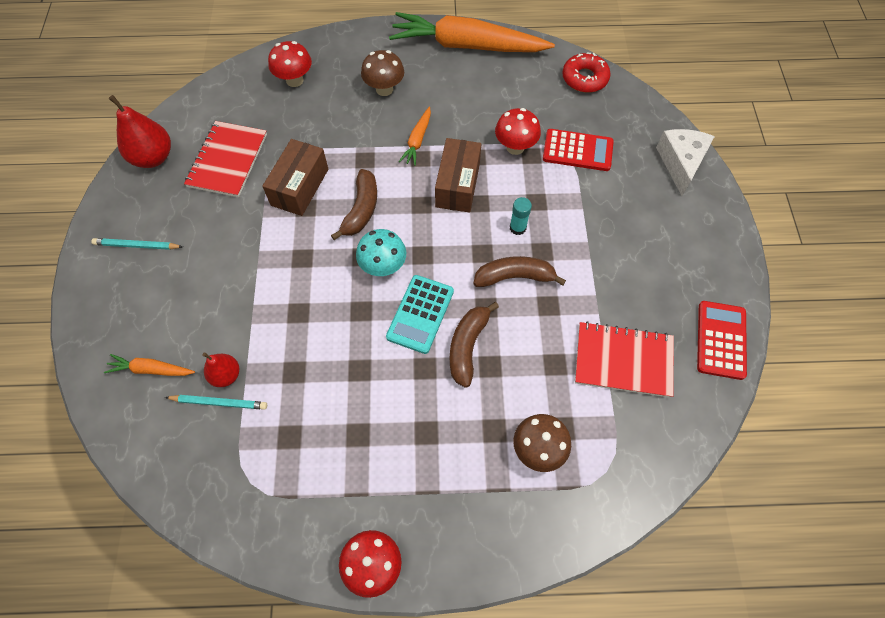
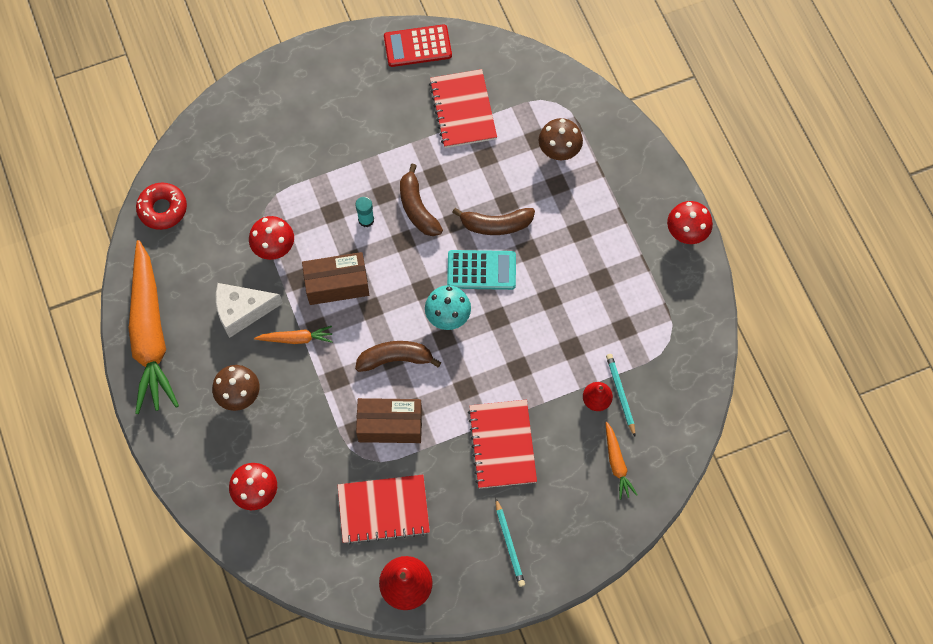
camera: 110 degrees left, 5 degrees up
red calculator [543,129,614,171] -> none
white cheese [656,129,715,196] -> white cheese moved to [216,283,283,338]
none -> red notebook [468,400,537,488]

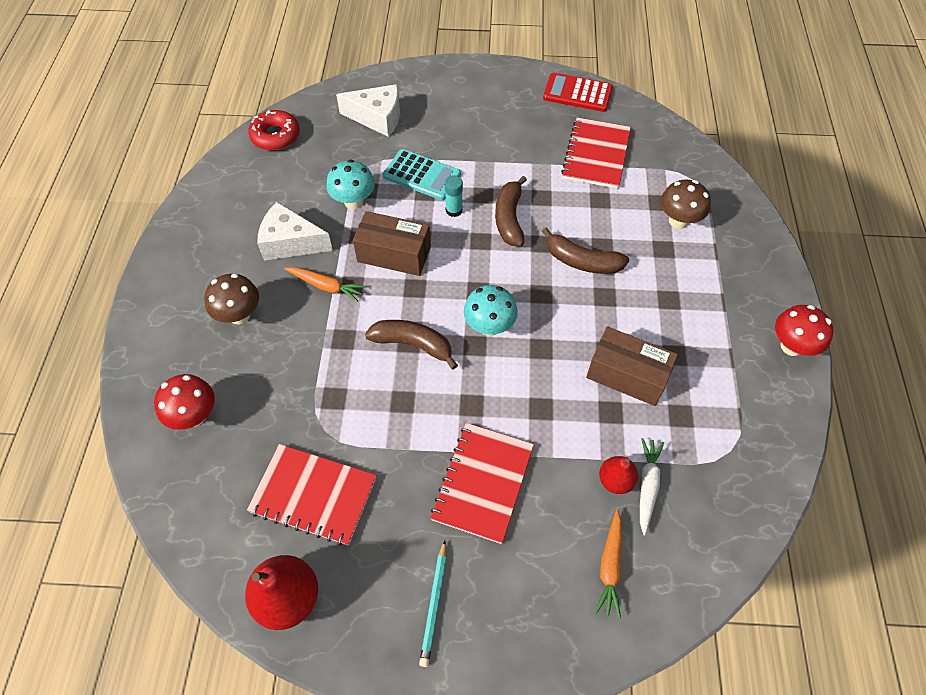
camera: 25 degrees right, 10 degrees down
orange carrot [128,240,179,414] -> none
red mushroom [249,216,294,260] -> turquoise mushroom [326,160,375,209]
brown box [356,398,422,443] -> brown box moved to [586,326,678,406]
turquoise calculator [447,250,516,290] -> turquoise calculator moved to [383,149,461,200]
turquoise pencil [606,354,635,436] -> white carrot [640,438,664,536]
none -> white cheese [336,84,400,137]

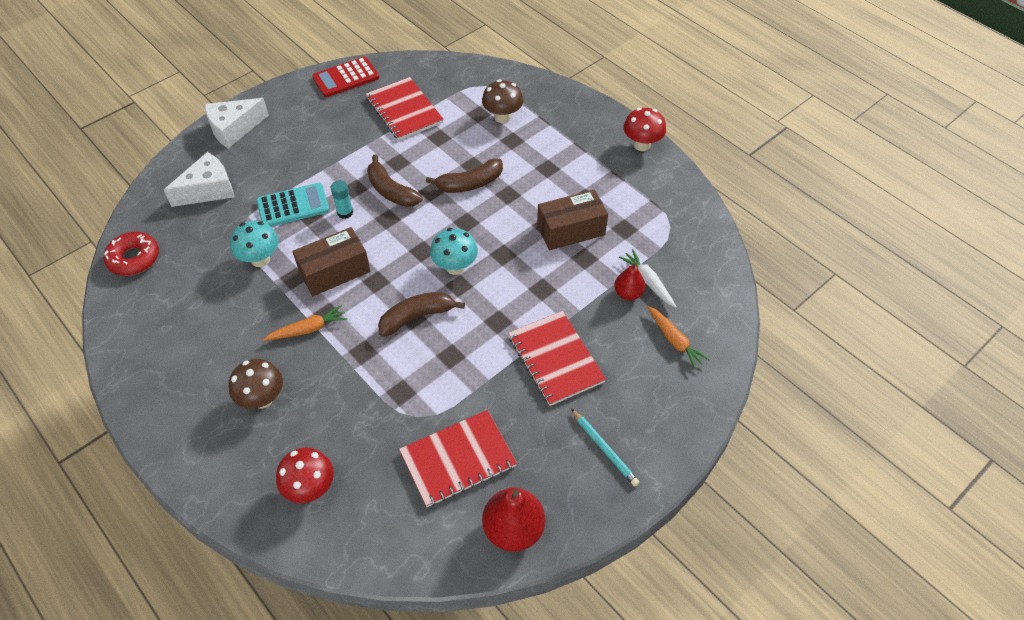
camera: 45 degrees left, 5 degrees down
white cheese [257,202,333,261] -> white cheese moved to [205,98,269,148]

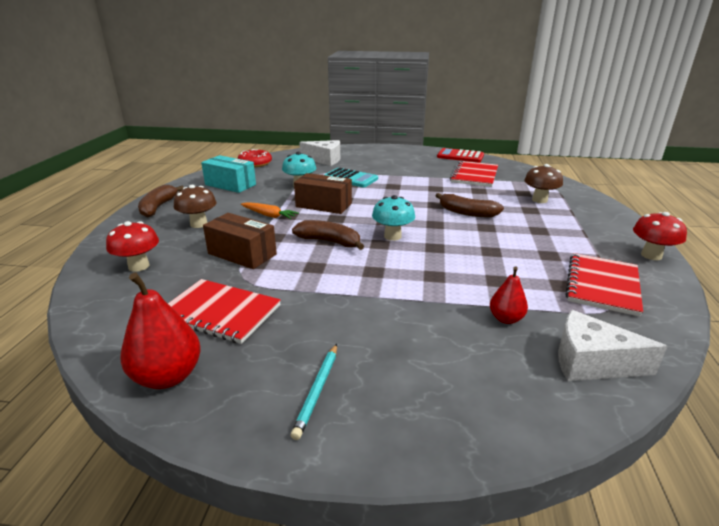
camera: 50 degrees right, 25 degrees down
white cheese [205,98,269,148] -> white cheese moved to [558,310,668,381]
turquoise glue stick [331,180,353,219] -> none
brown banana [367,155,423,207] -> brown banana moved to [138,185,184,217]
red notebook [508,311,606,406] -> red notebook moved to [565,253,643,317]
brown box [537,189,608,250] -> brown box moved to [203,213,277,269]
white carrot [619,249,677,308] -> none
orange carrot [647,306,710,369] -> none
none -> turquoise box [201,155,256,193]

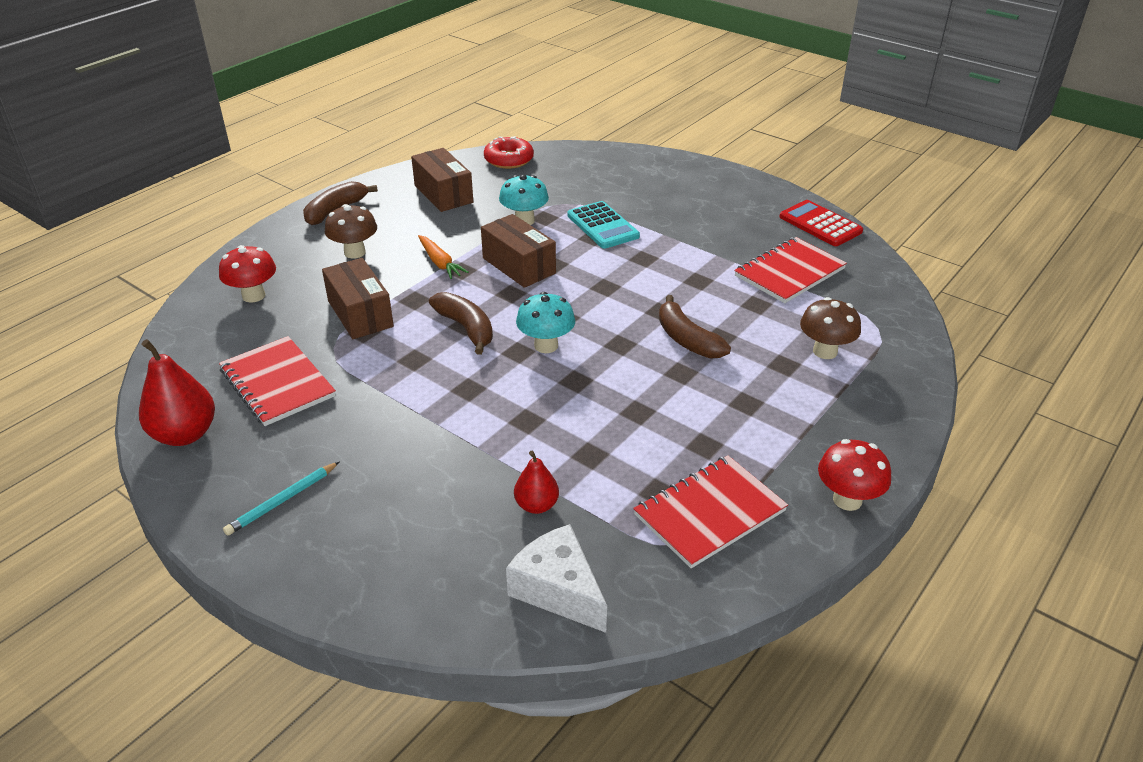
camera: 30 degrees right, 10 degrees up
turquoise box [201,155,256,193] -> brown box [411,148,473,212]
white cheese [299,140,340,166] -> none

